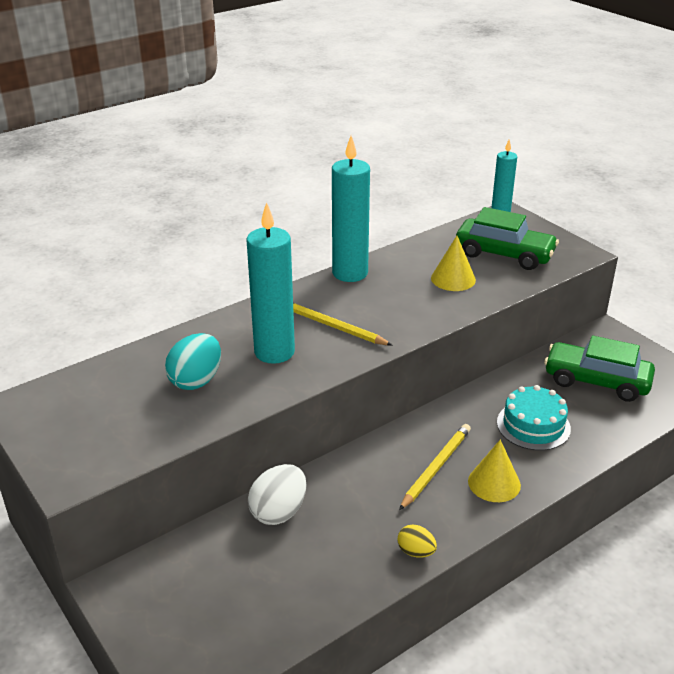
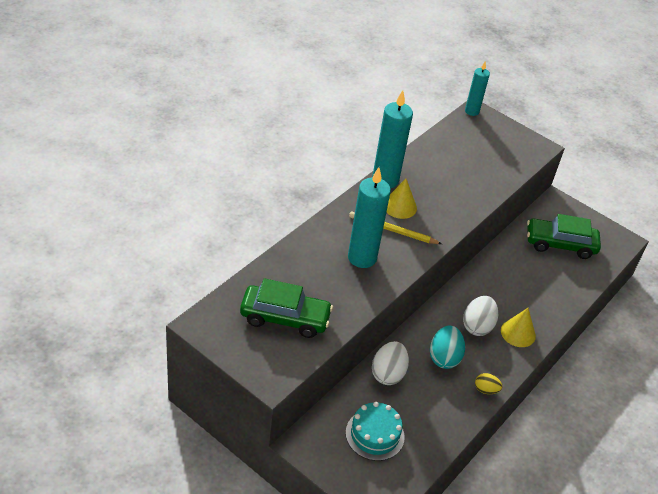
camera: 20 degrees left, 10 degrees up
turquoise egg [165,333,221,390] -> turquoise egg moved to [430,326,465,369]
yellow pencil [399,424,471,510] -> white egg [463,296,498,336]
yellow cone [431,236,476,291] -> yellow cone moved to [386,179,417,219]
green car [456,207,559,270] -> green car moved to [240,278,333,338]
turquoise cake [497,385,571,451] -> turquoise cake moved to [346,402,405,461]

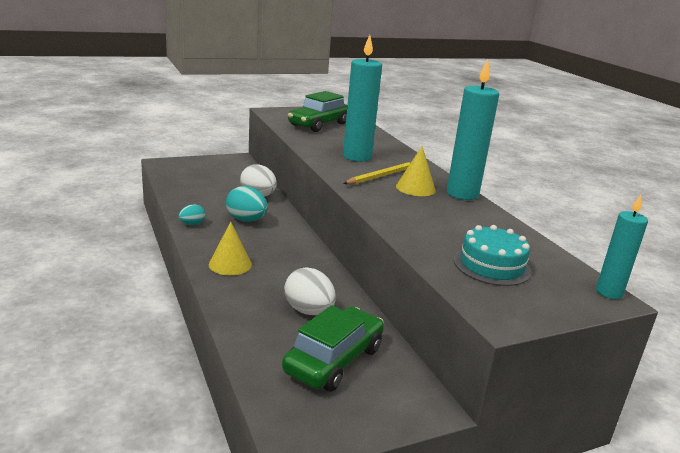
camera: 120 degrees right, 20 degrees down
turquoise cake [346,402,405,461] -> turquoise cake moved to [454,225,531,286]
white egg [463,296,498,336] -> white egg moved to [284,267,336,315]
yellow egg [475,373,502,394] -> turquoise egg [179,204,205,225]

